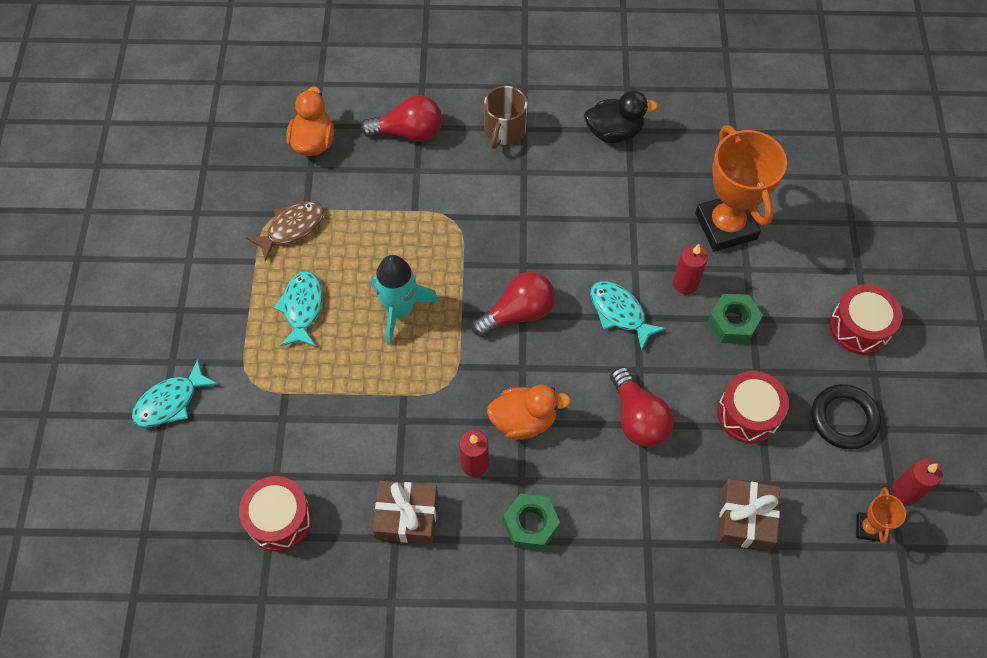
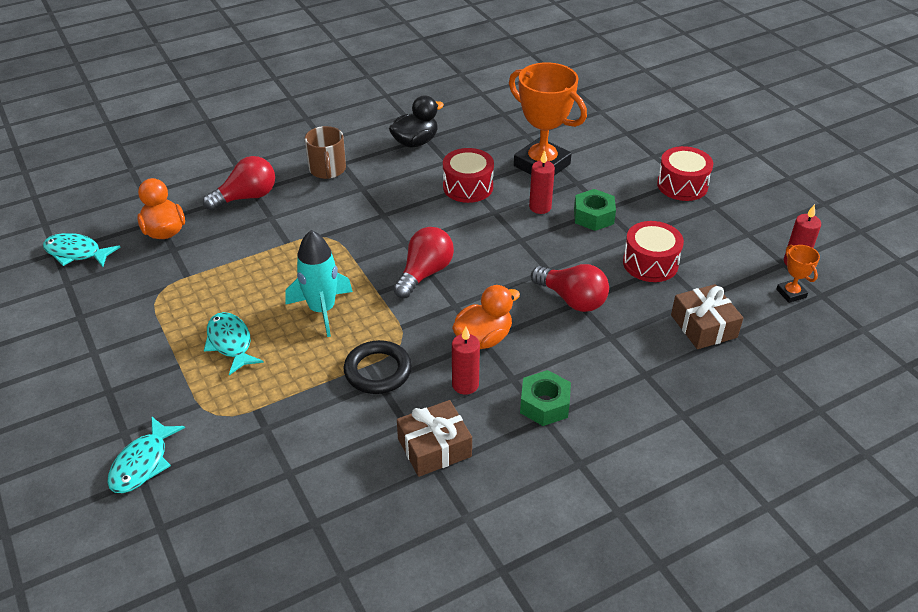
camera: 30 degrees left, 20 degrees down
red drum [239,476,312,552] -> red drum moved to [443,148,494,203]
brown fish [246,201,324,262] -> none
turquoise fish [590,281,666,351] -> turquoise fish moved to [43,233,120,267]
black ring [811,384,881,449] -> black ring moved to [344,340,412,394]

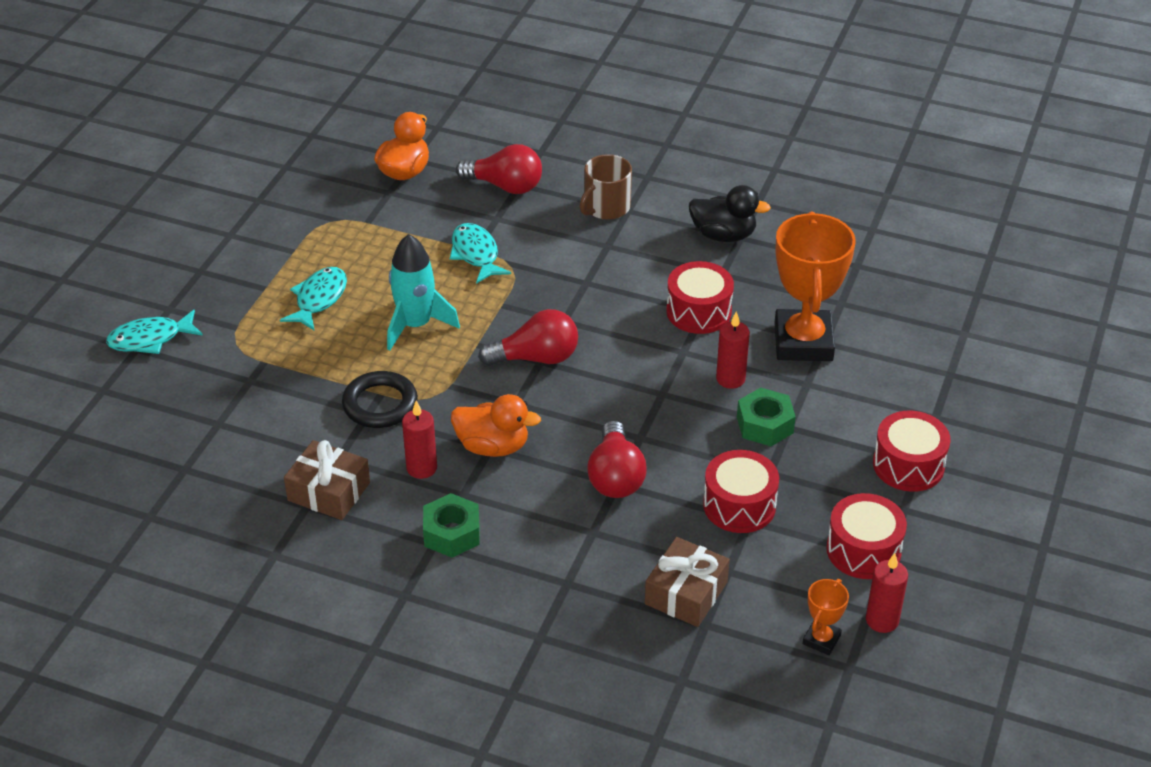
camera: 50 degrees right, 0 degrees up
turquoise fish [43,233,120,267] -> turquoise fish moved to [450,223,511,284]
none -> red drum [826,493,907,579]

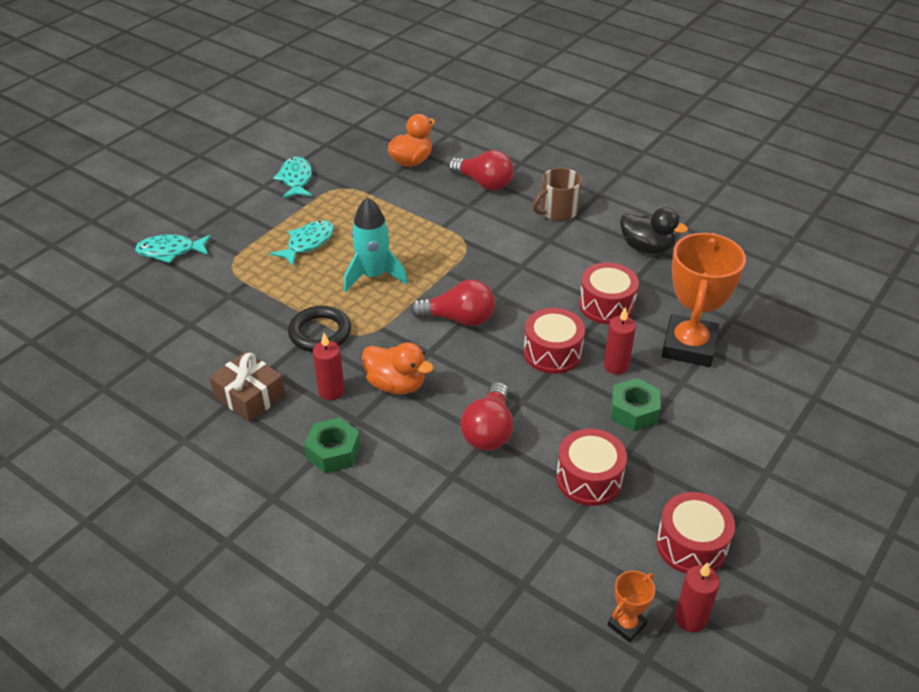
camera: 15 degrees right, 0 degrees up
turquoise fish [450,223,511,284] -> turquoise fish moved to [273,156,312,198]
brown gift [645,537,730,627] -> none
red drum [873,411,950,492] -> red drum moved to [524,308,585,374]

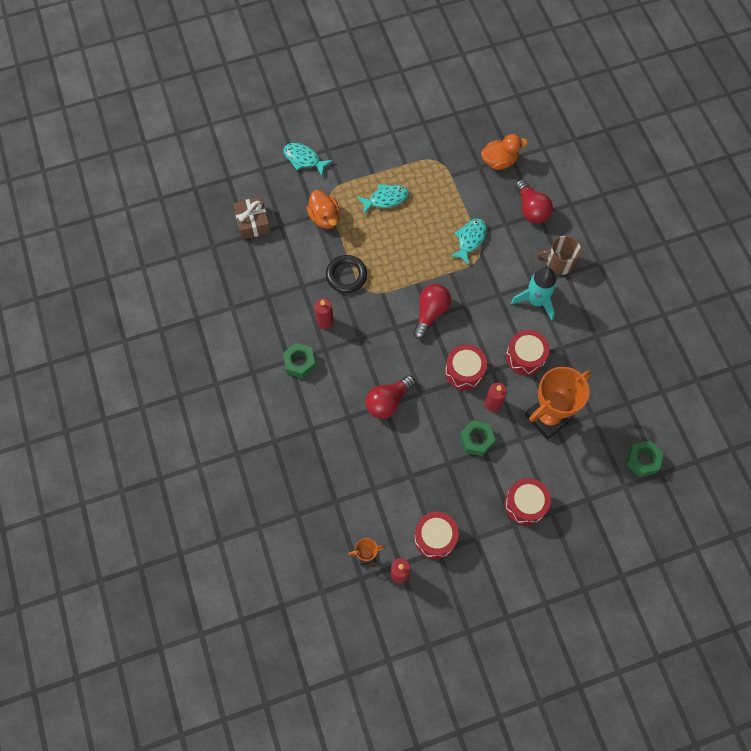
camera: 35 degrees right, 25 degrees up
brown gift [209,351,285,422] -> brown gift moved to [233,197,271,239]
turquoise fish [273,156,312,198] -> turquoise fish moved to [450,218,487,265]
turquoise rocket [344,197,408,292] -> turquoise rocket moved to [511,267,557,321]
orange duck [362,342,434,394] -> orange duck moved to [307,190,340,229]
red light bulb [411,279,495,326] -> red light bulb turned 105 degrees counterclockwise [413,284,451,339]
red drum [556,429,627,506] -> red drum moved to [505,478,551,525]
black duck [620,207,688,254] -> none
none -> green nut [626,441,664,477]

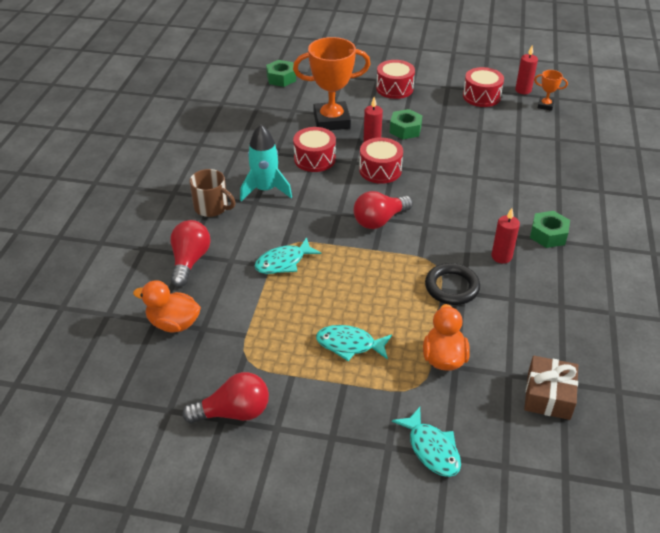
camera: 150 degrees left, 25 degrees down
red light bulb [365,375,416,419] -> red light bulb moved to [182,372,269,423]

